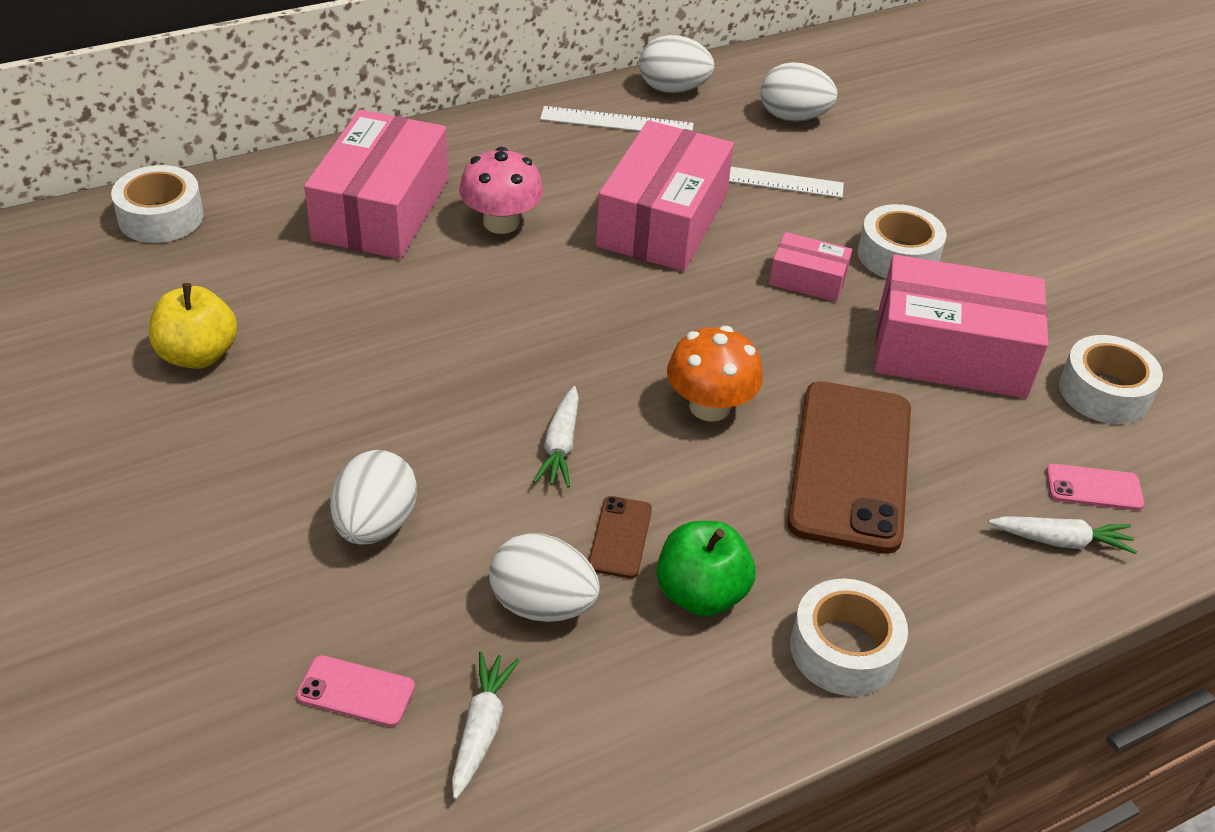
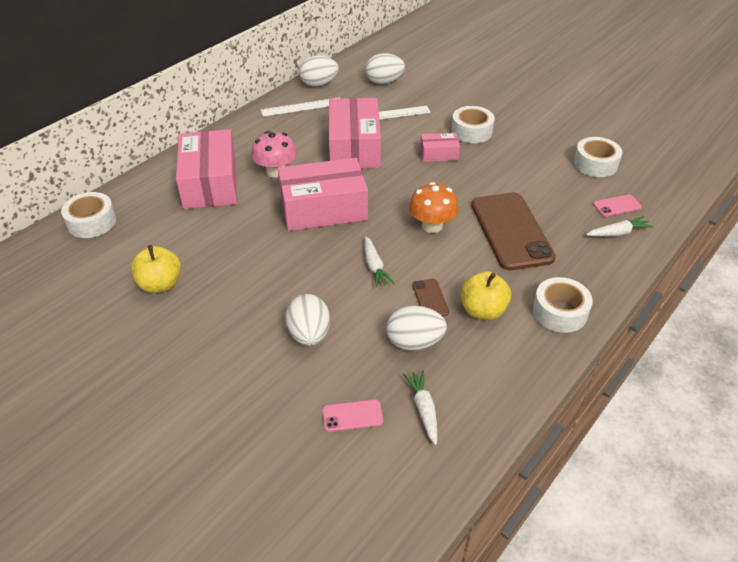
camera: 20 degrees left, 0 degrees up
green apple [657,521,755,617] -> yellow apple [461,271,511,320]
pink box [874,254,1048,398] -> pink box moved to [278,158,368,231]

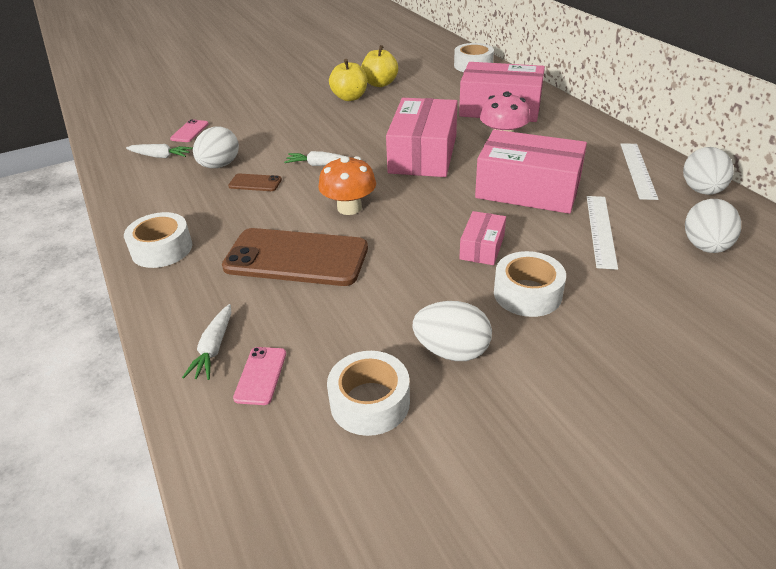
camera: 115 degrees right, 5 degrees down
white egg [285,294,330,346] -> white egg moved to [413,301,492,361]
yellow apple [461,271,511,320] -> yellow apple moved to [329,59,367,101]

